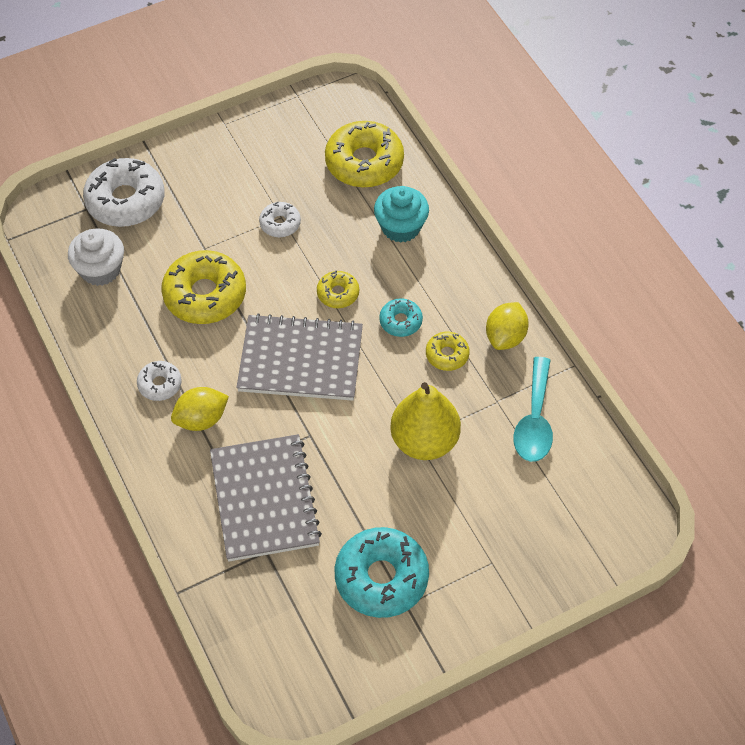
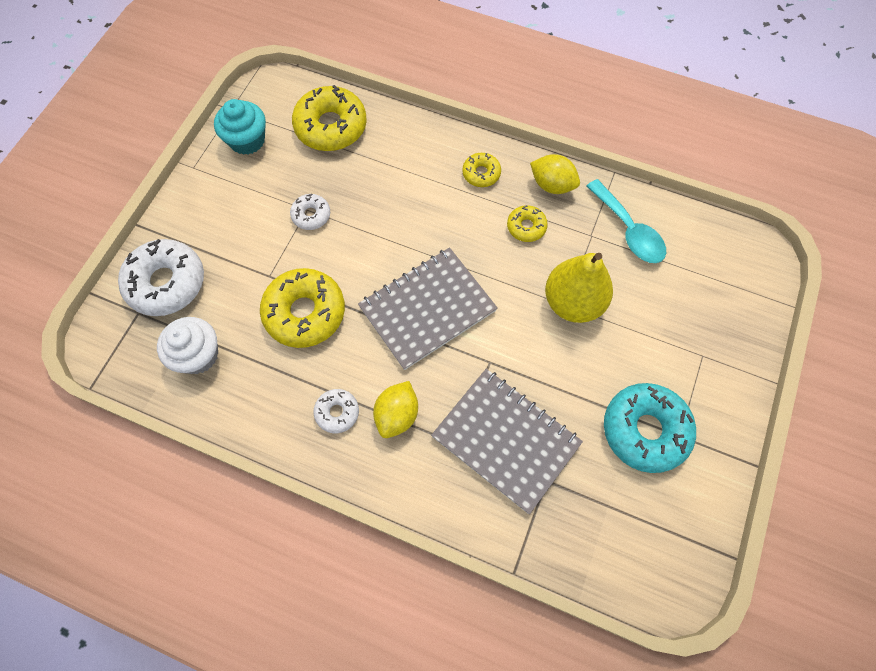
camera: 40 degrees left, 10 degrees up
yellow donut [317,271,359,308] -> yellow donut moved to [462,153,501,187]
turquoise cupcake [374,186,429,243] -> turquoise cupcake moved to [214,99,266,155]
turquoise donut [379,298,423,337] -> none
yellow lemon [486,302,529,350] -> yellow lemon turned 45 degrees counterclockwise [530,154,580,194]

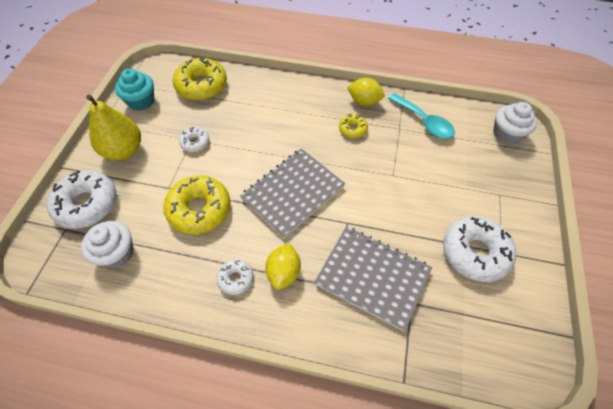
camera: 10 degrees left, 10 degrees down
yellow donut [462,153,501,187] -> none
yellow pear [545,253,613,323] -> yellow pear moved to [86,95,141,160]
turquoise donut [604,383,696,473] -> white donut [443,216,516,282]
none -> white cupcake [493,102,537,145]

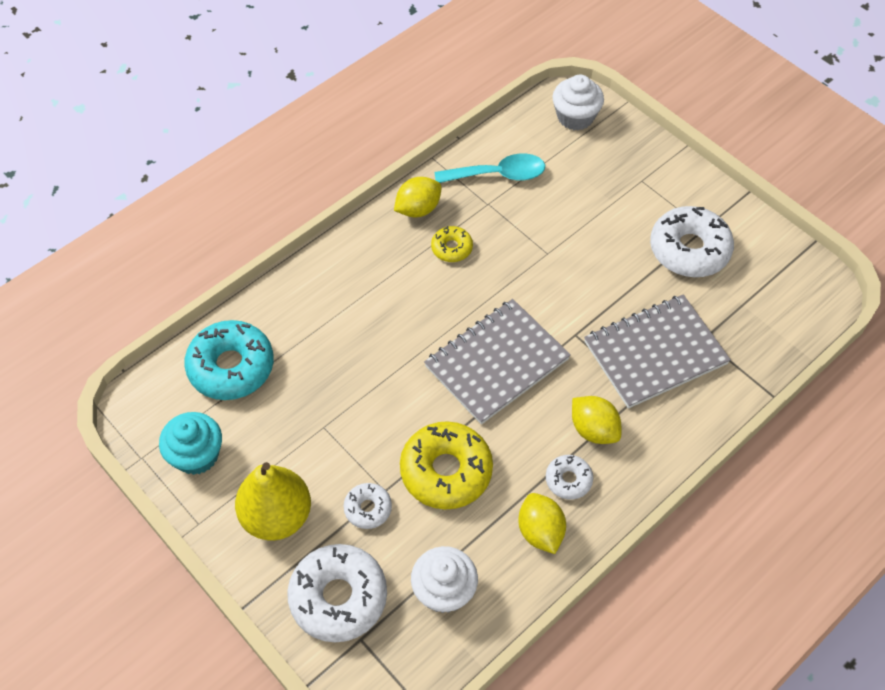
camera: 55 degrees left, 0 degrees up
yellow donut [173,56,227,100] -> turquoise donut [184,320,274,400]
white donut [179,127,209,152] -> white donut moved to [343,483,392,529]
grey notebook [240,148,345,238] -> grey notebook turned 60 degrees clockwise [424,299,571,425]
none -> yellow lemon [518,493,566,554]

